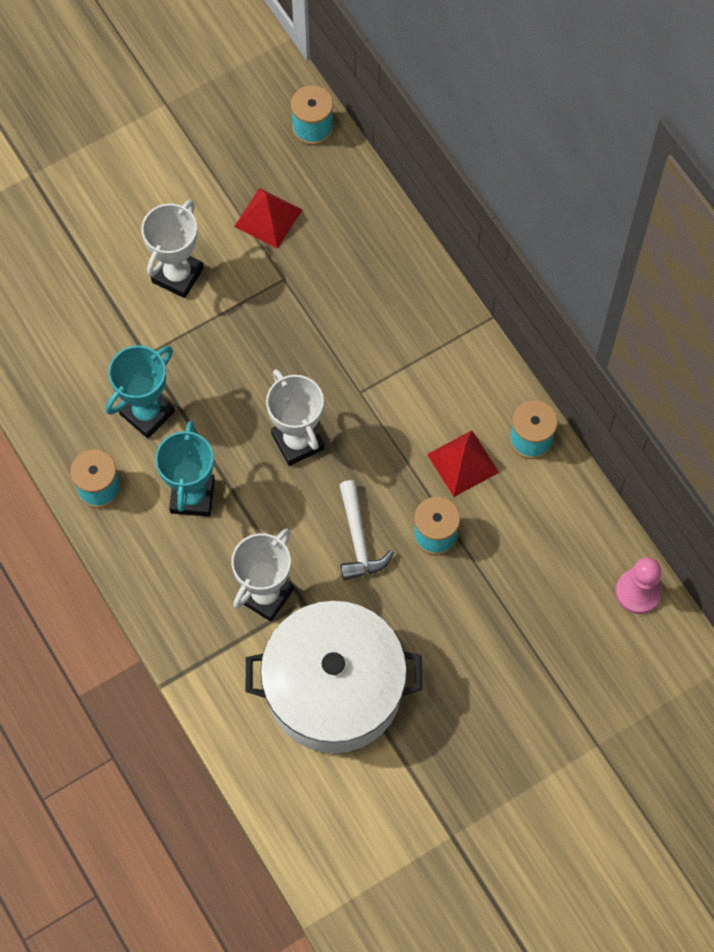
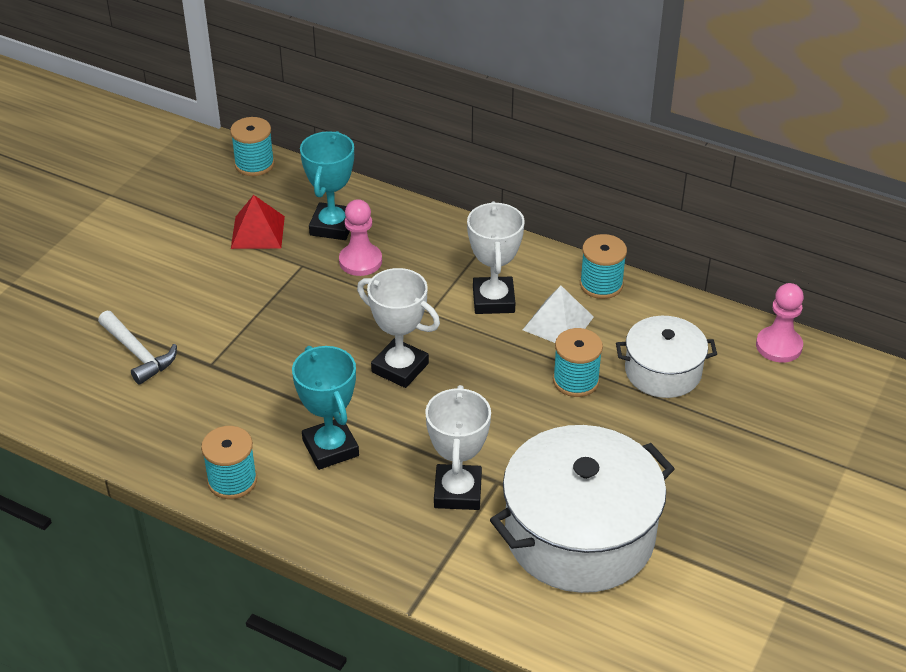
camera: 30 degrees left, 25 degrees down
turquoise trophy [105,345,175,438] -> turquoise trophy moved to [300,131,354,240]
white trophy [141,200,204,298] -> white trophy moved to [467,201,525,314]
white hammer [339,480,394,580] -> white hammer moved to [98,311,177,385]
red pyramid [427,430,499,497] -> white pyramid [523,286,594,343]
none -> pink pawn [339,199,382,276]
none -> white pot [616,316,717,398]

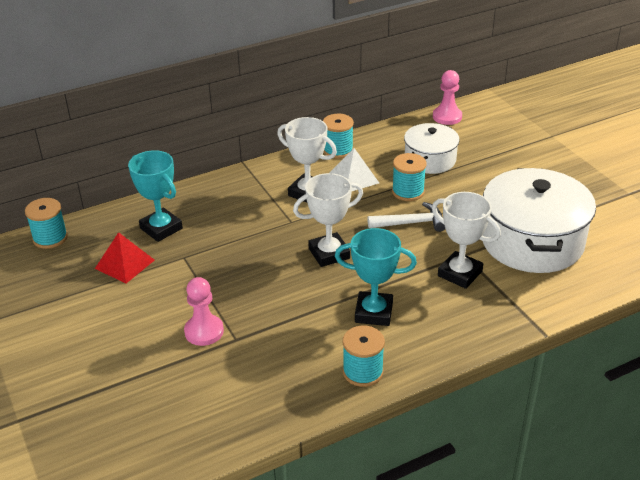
camera: 55 degrees left, 5 degrees down
white hammer [98,311,177,385] -> white hammer moved to [367,202,445,232]
pink pawn [339,199,382,276] -> pink pawn moved to [184,277,224,346]

